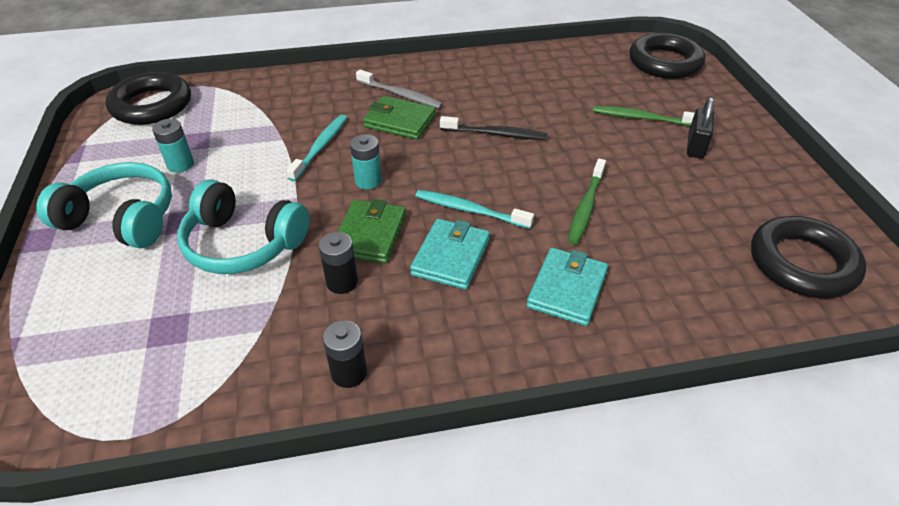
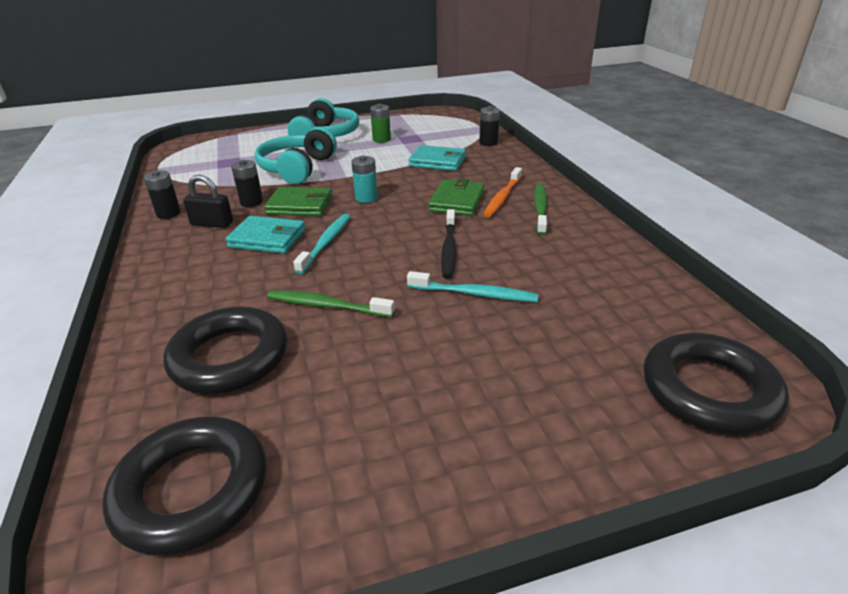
camera: 85 degrees right, 10 degrees down
black ring [106,72,191,125] -> black ring moved to [163,307,287,394]
turquoise battery [152,119,194,173] -> green battery [370,104,391,143]
turquoise toothbrush [286,115,347,182] -> turquoise toothbrush moved to [407,271,539,302]
grey toothbrush [356,70,443,109] -> orange toothbrush [483,167,522,218]
turquoise wallet [526,248,608,326] -> turquoise wallet moved to [409,145,466,171]
green toothbrush [593,106,695,126] -> green toothbrush moved to [534,184,547,235]
black padlock [687,97,714,158] -> black padlock moved to [183,175,233,228]
none -> black battery [479,106,500,146]

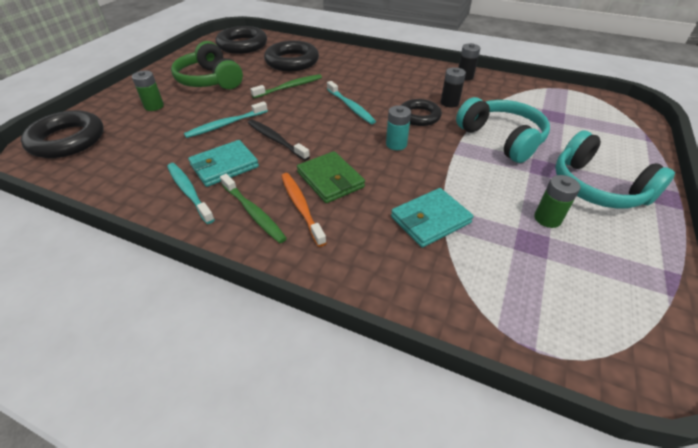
camera: 130 degrees right, 10 degrees up
black padlock [183,175,233,228] -> none
turquoise wallet [225,216,306,253] -> turquoise wallet moved to [188,140,259,187]
green wallet [264,187,332,216] -> black ring [401,99,442,126]
black battery [479,106,500,146] -> none
none -> green battery [132,71,164,111]
none -> turquoise toothbrush [167,163,215,224]
none -> green headphones [171,41,243,89]

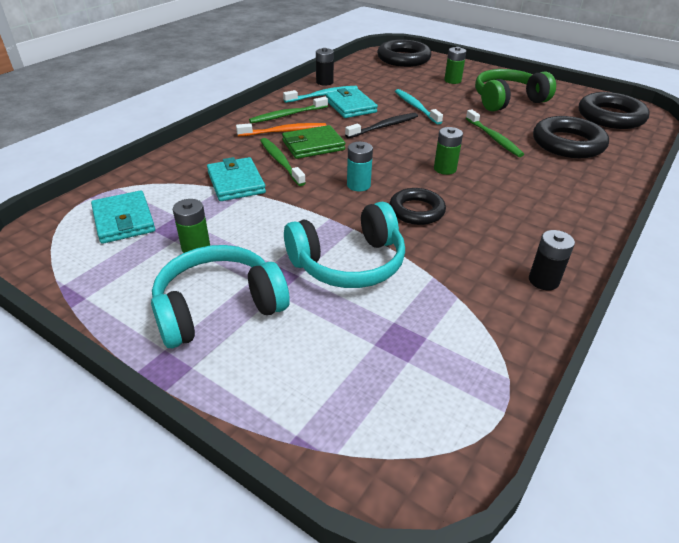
camera: 100 degrees right, 5 degrees down
turquoise toothbrush [327,81,376,124] -> green battery [434,127,463,175]
black battery [441,67,466,108] -> black battery moved to [316,48,334,86]
none -> turquoise wallet [91,190,155,244]
none -> green toothbrush [260,138,306,186]

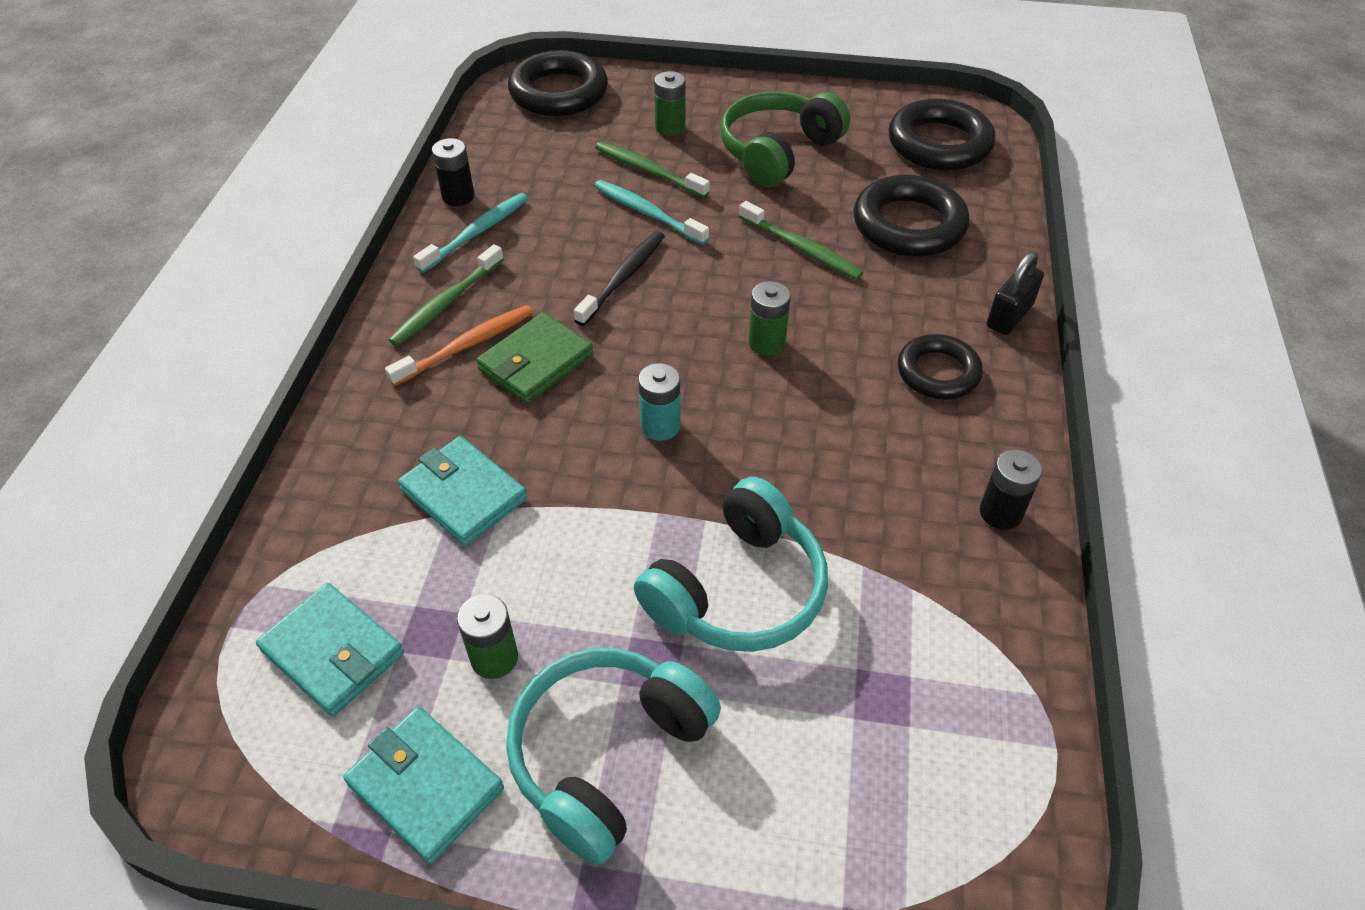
camera: 25 degrees left, 10 degrees up
green toothbrush [260,138,306,186] -> green toothbrush moved to [595,141,710,198]
turquoise wallet [326,88,378,118] -> turquoise wallet moved to [343,707,504,864]
black ring [390,188,446,225] -> black ring moved to [898,334,983,400]
none -> black padlock [987,251,1044,335]

